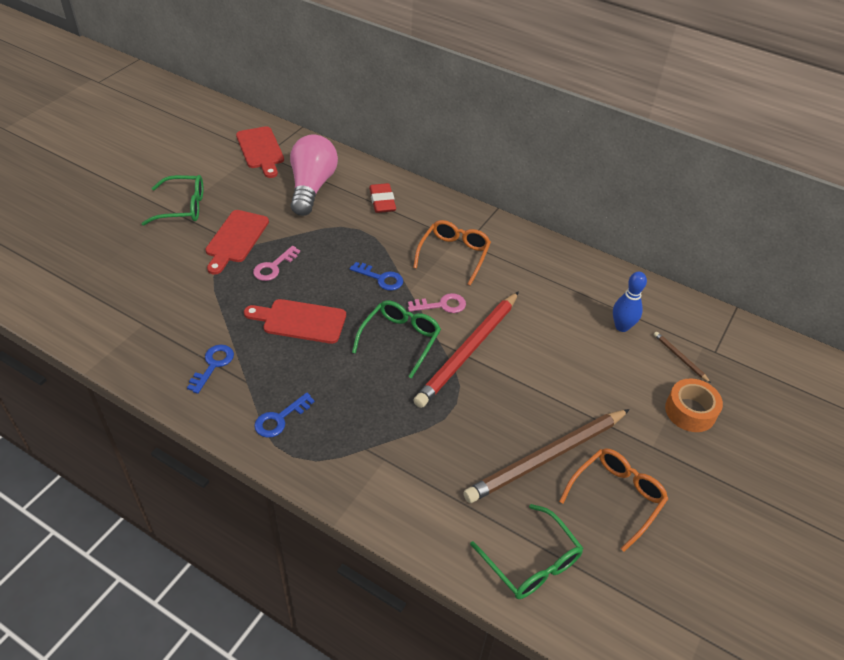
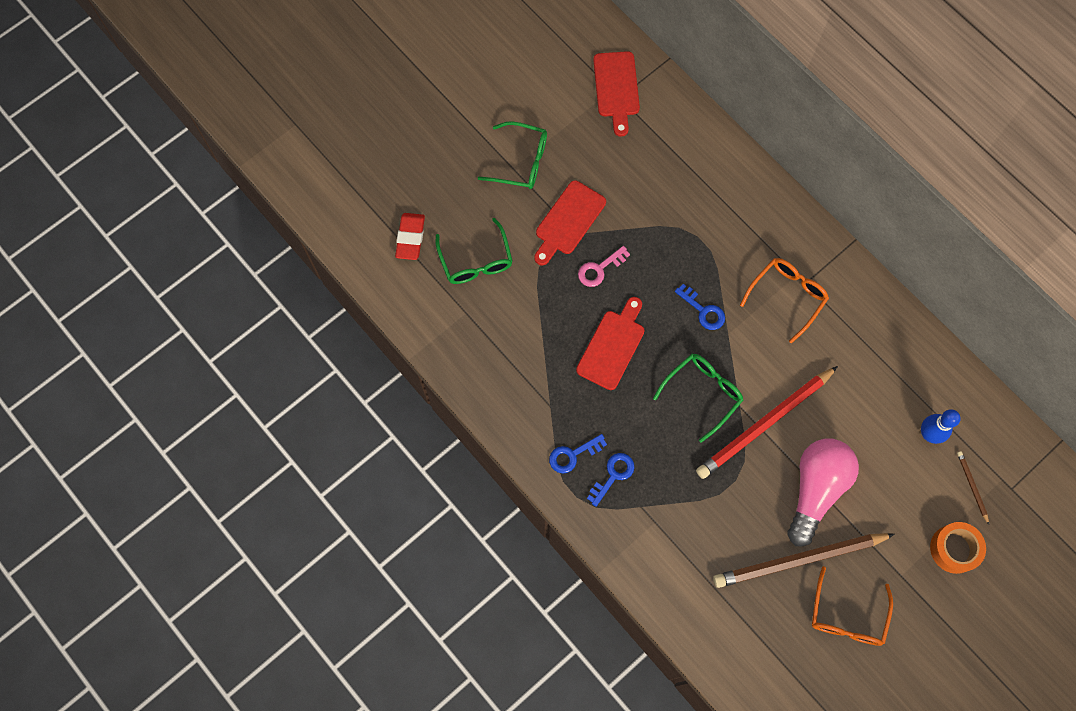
camera: 20 degrees right, 25 degrees up
blue key [187,345,234,394] -> blue key moved to [587,453,635,507]
red cutting board [244,299,346,344] -> red cutting board turned 90 degrees clockwise [576,297,644,390]
pink light bulb [290,134,338,216] -> pink light bulb moved to [787,439,859,546]
red eraser [369,183,396,213] -> red eraser moved to [395,213,425,260]
pink key [408,293,466,313] -> none
green glasses [470,504,583,599] -> green glasses moved to [435,218,513,284]
orange glasses [559,448,668,552] -> orange glasses turned 135 degrees clockwise [812,566,893,646]

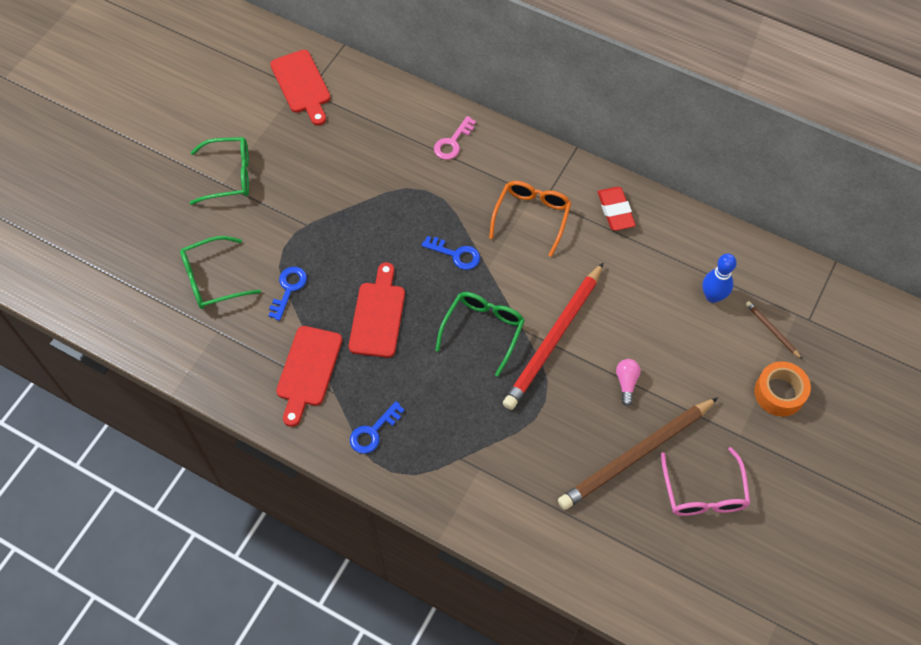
camera: 20 degrees left, 10 degrees down
red eraser [395,213,425,260] -> red eraser moved to [598,187,636,231]
green glasses [435,218,513,284] -> green glasses turned 105 degrees clockwise [180,236,261,309]
red cutting board [534,180,606,265] -> red cutting board moved to [276,326,342,427]
pink key [578,246,630,287] -> pink key moved to [434,116,476,160]
blue key [587,453,635,507] -> blue key moved to [269,267,307,321]
pink light bulb [787,439,859,546] -> pink light bulb [616,359,640,406], size x0.41
orange glasses [812,566,893,646] -> pink glasses [661,447,750,516]

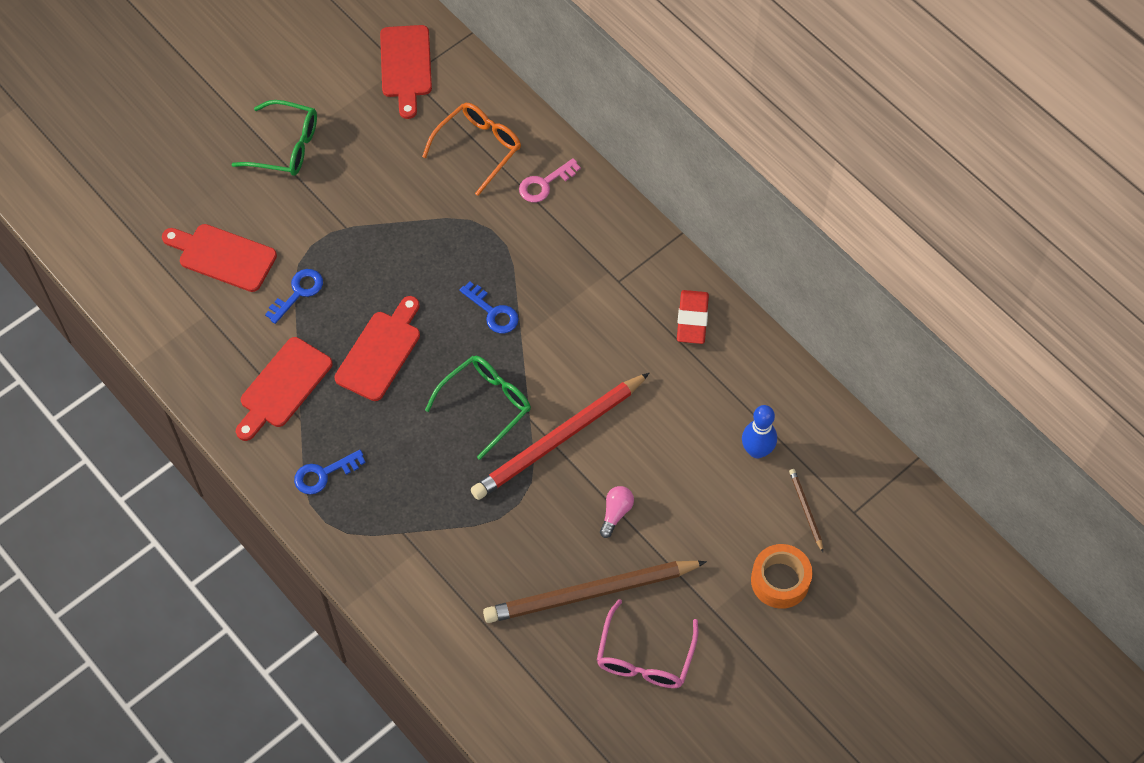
camera: 20 degrees right, 0 degrees up
green glasses [180,236,261,309] -> red cutting board [162,224,277,292]
orange glasses [489,181,571,257] -> orange glasses moved to [422,103,521,196]

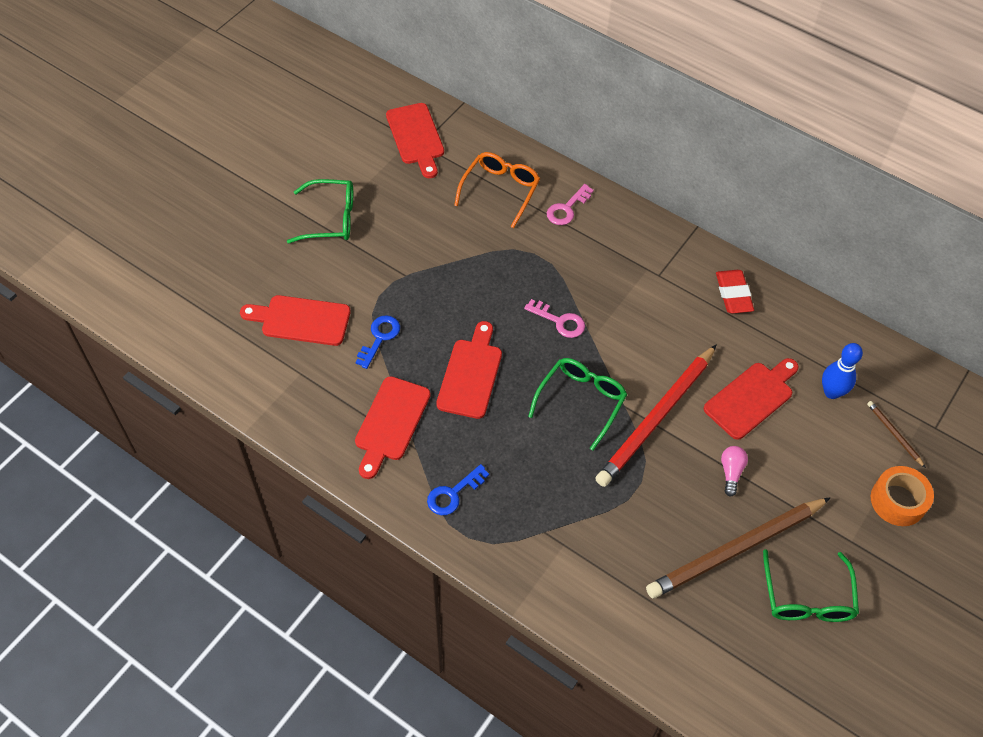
camera: 15 degrees left, 5 degrees down
blue key [459,282,519,333] -> pink key [524,299,585,338]
pink glasses [597,599,698,688] -> green glasses [763,549,859,622]
none -> red cutting board [704,358,799,440]

